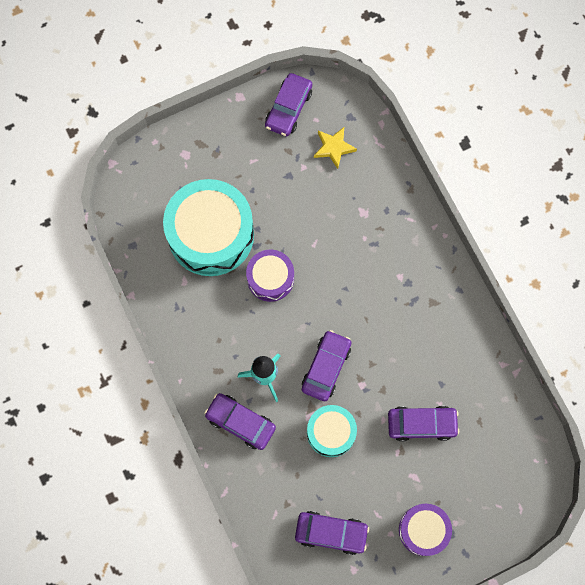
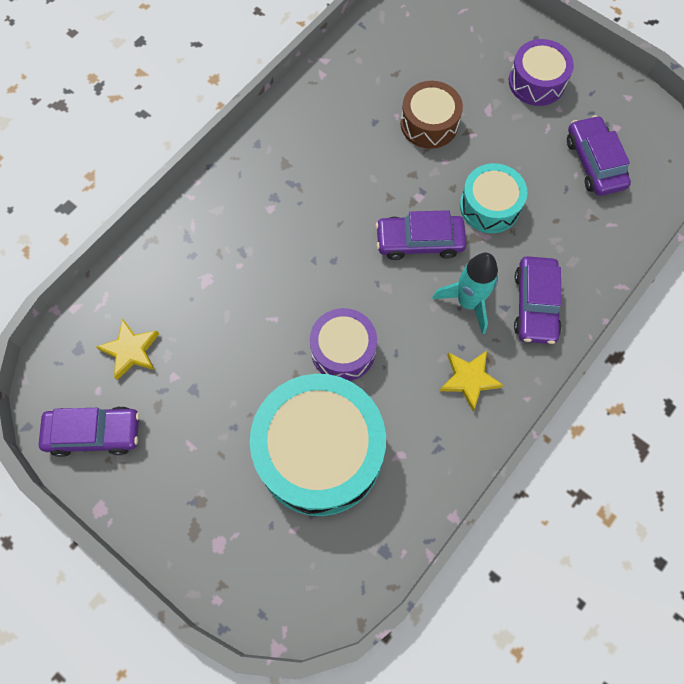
camera: 115 degrees left, 5 degrees down
purple car [388,406,459,441] -> brown drum [400,81,463,149]
none -> yellow star [439,351,504,411]

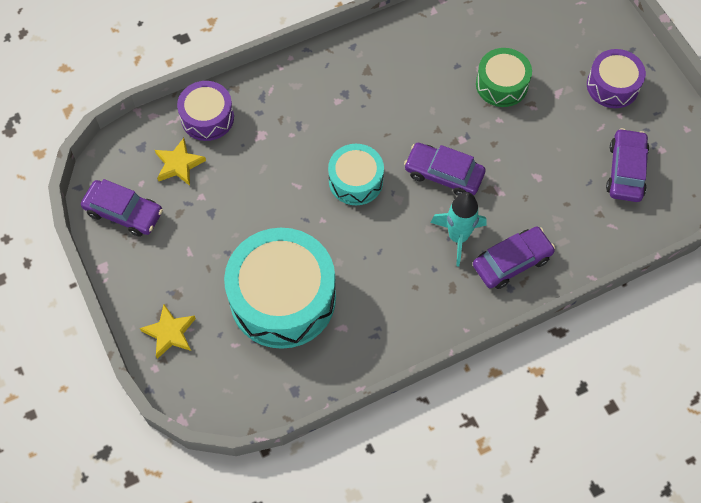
camera: 25 degrees right, 5 degrees down
purple drum [310,308,377,381] -> purple drum moved to [177,81,234,141]
brown drum [400,81,463,149] -> green drum [476,48,532,107]
yellow star [439,351,504,411] -> yellow star moved to [140,305,196,359]
turquoise drum [460,163,527,233] -> turquoise drum moved to [328,144,384,205]
purple car [514,256,562,344] -> purple car turned 150 degrees counterclockwise [473,227,555,289]

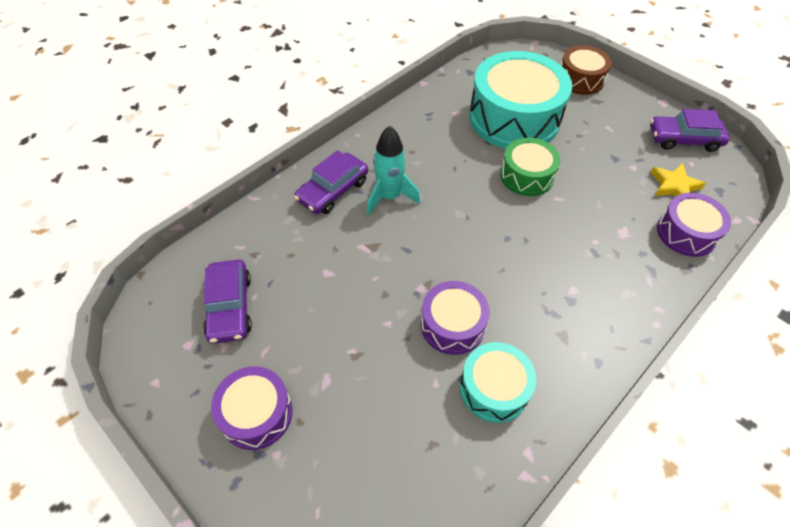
camera: 160 degrees right, 10 degrees down
yellow star [140,305,196,359] -> brown drum [561,45,612,95]
turquoise drum [328,144,384,205] -> turquoise drum moved to [460,342,536,423]
purple car [404,143,486,196] -> none
green drum [476,48,532,107] -> green drum moved to [500,138,560,196]
none -> purple drum [421,281,490,355]

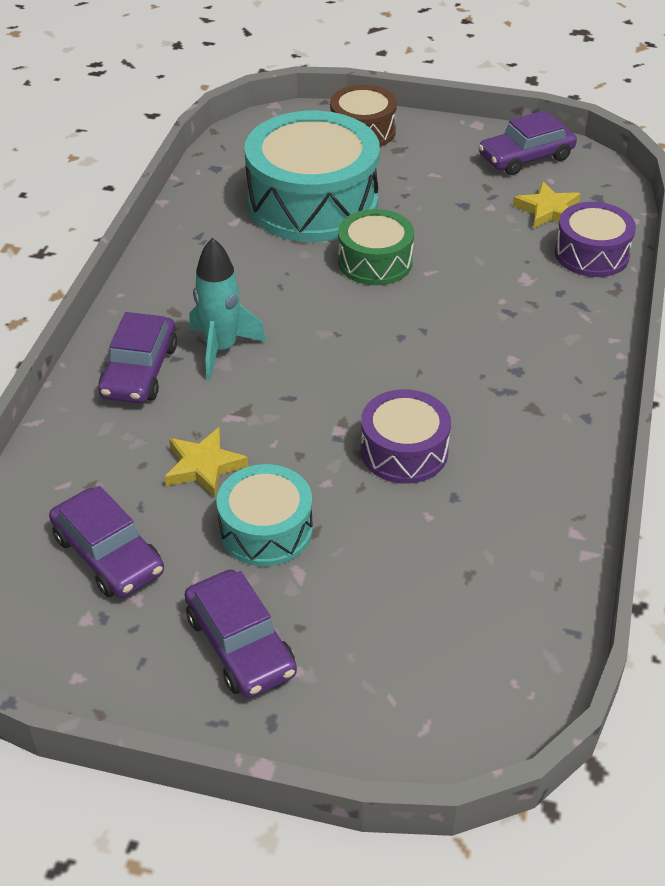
camera: 30 degrees left, 10 degrees down
purple drum [211,366,293,450] -> purple car [184,569,297,698]
turquoise drum [460,342,536,423] -> turquoise drum moved to [217,464,313,566]
none -> yellow star [164,428,248,497]

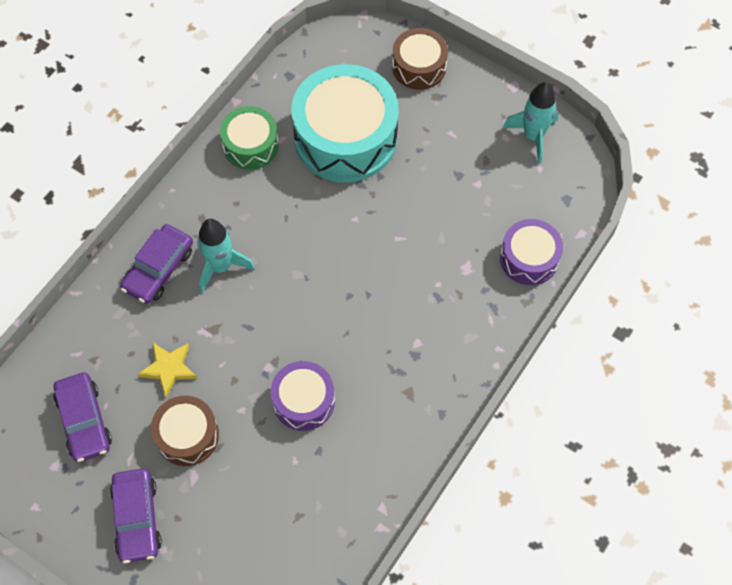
camera: 20 degrees right, 20 degrees up
turquoise drum [217,464,313,566] -> brown drum [151,396,219,466]
green drum [338,209,414,285] -> green drum moved to [220,106,279,170]
purple car [478,110,577,175] -> turquoise rocket [503,82,559,164]
yellow star [513,181,580,229] -> none

